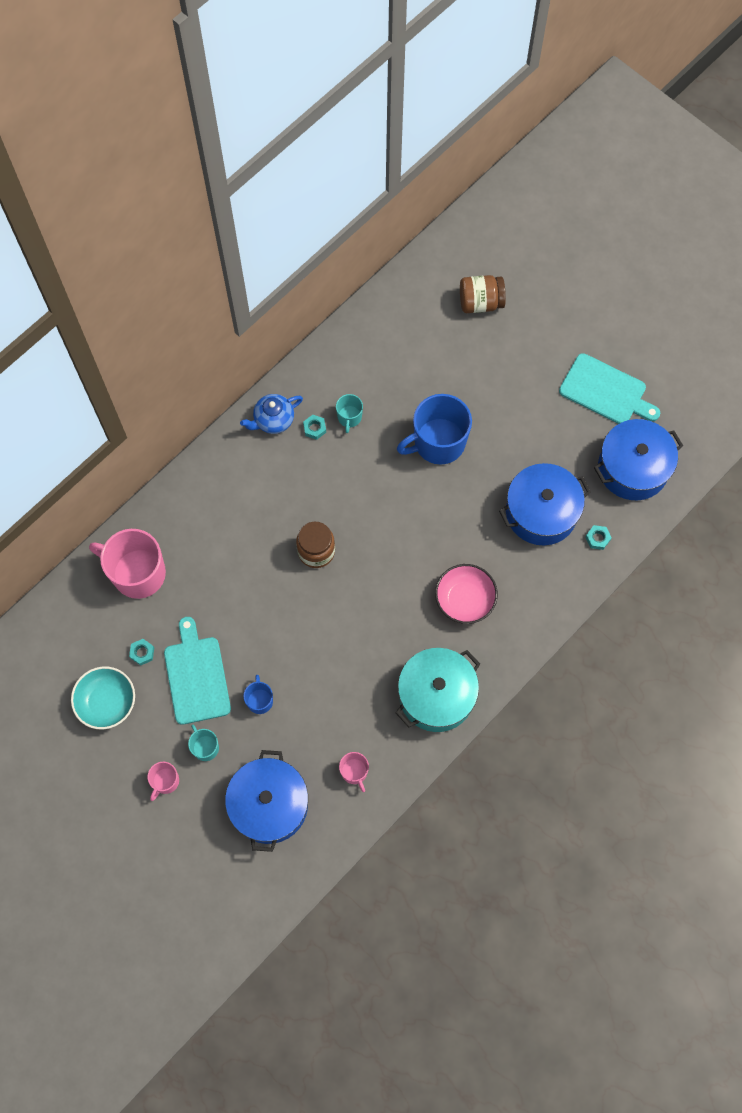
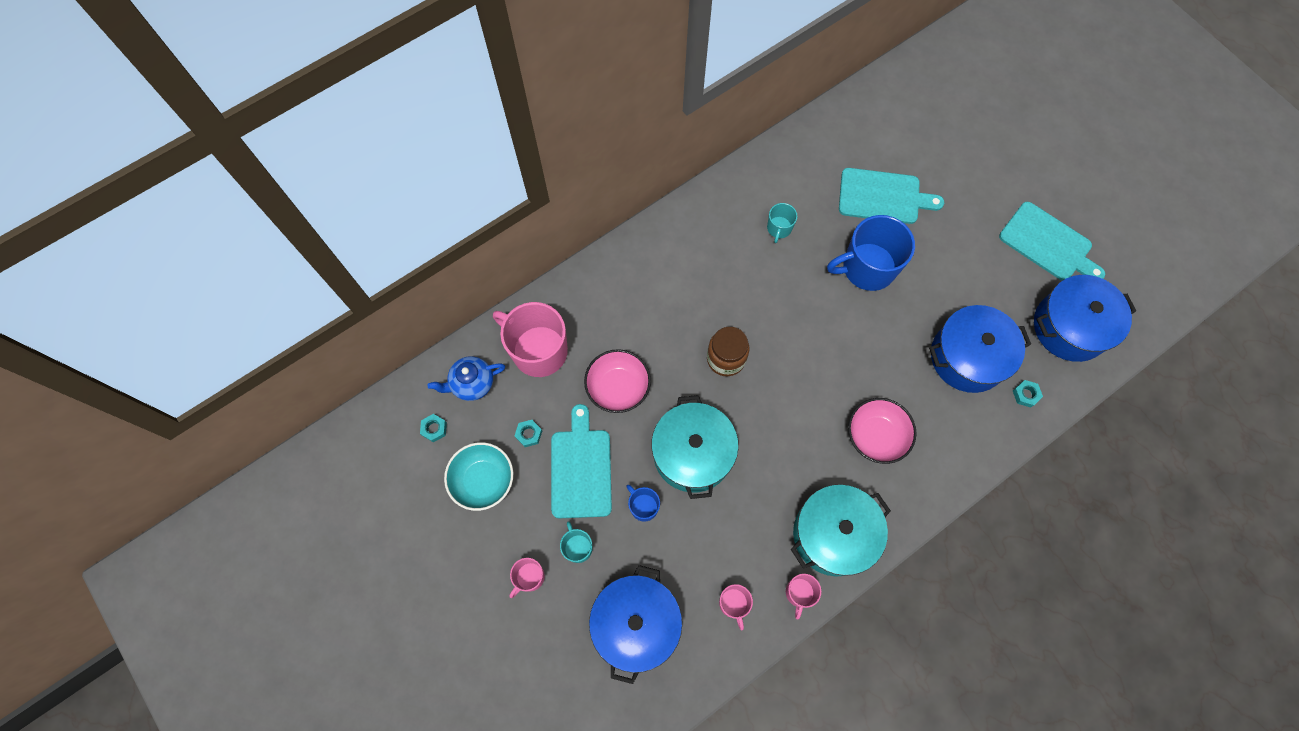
camera: 10 degrees right, 0 degrees up
blue teapot [240,394,303,434] -> blue teapot moved to [427,356,505,401]
blue mug [243,675,273,714] -> blue mug turned 45 degrees counterclockwise [626,485,660,522]
turquoise nut [303,415,326,440] -> turquoise nut moved to [420,414,447,442]
brown jar [460,275,506,313] -> none
none -> pink bowl [584,349,651,413]
none -> turquoise pot [651,395,739,499]
none -> pink mug [786,574,821,620]
none -> turquoise cutting board [839,168,944,224]

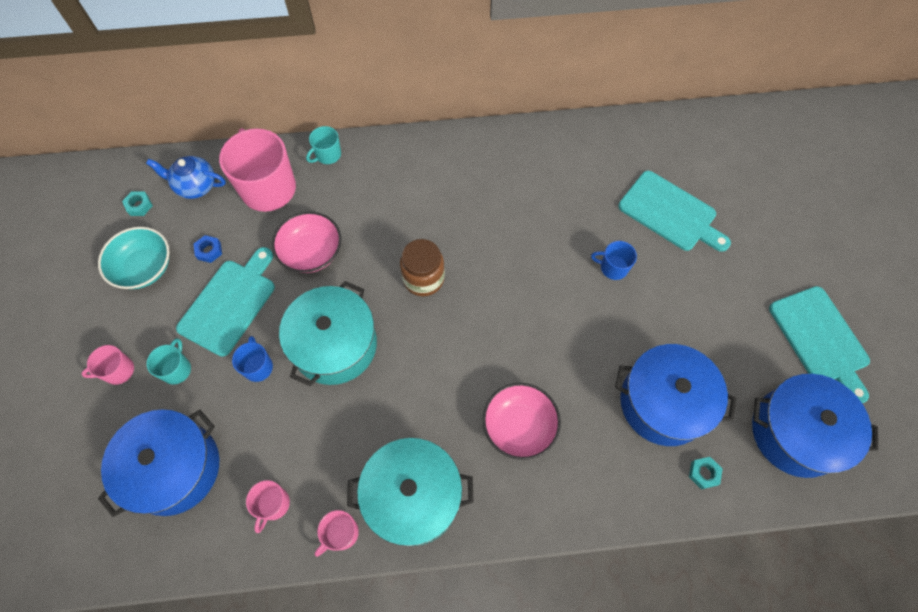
camera: 30 degrees right, 5 degrees down
turquoise nut [515,420,542,447] -> blue nut [193,235,222,263]
turquoise mug [767,203,798,243] -> turquoise mug moved to [306,126,341,164]
blue mug [827,215,915,291] -> blue mug [591,241,637,280], size x0.48

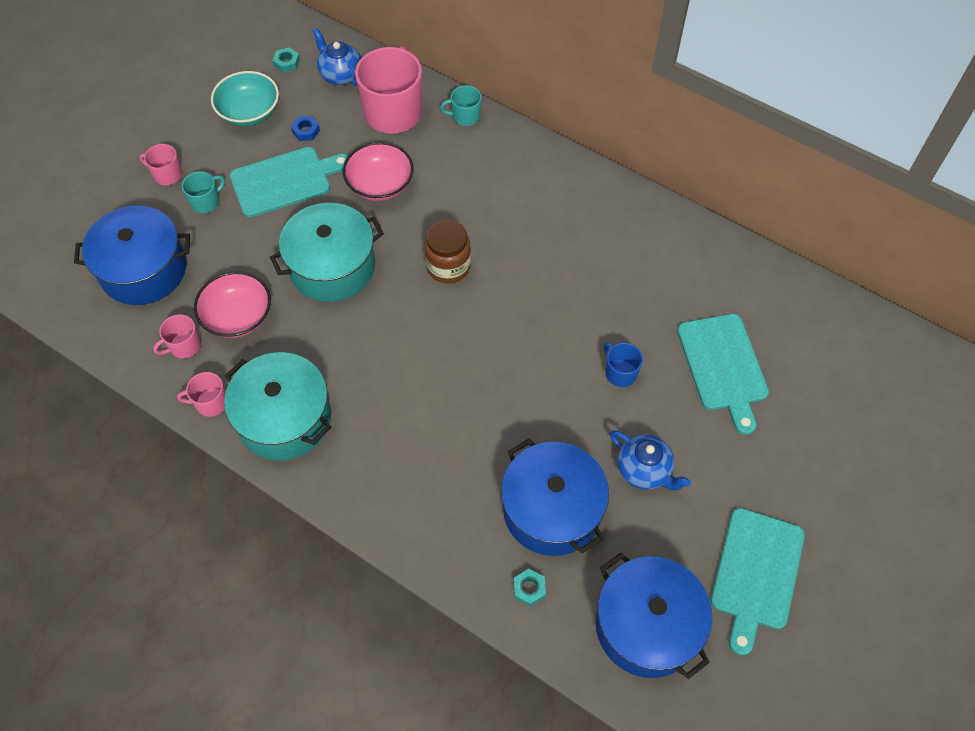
camera: 40 degrees right, 5 degrees down
blue mug [232,336,273,382] -> none
pink bowl [483,383,561,460] -> pink bowl moved to [194,271,271,338]
none -> blue teapot [610,430,691,491]

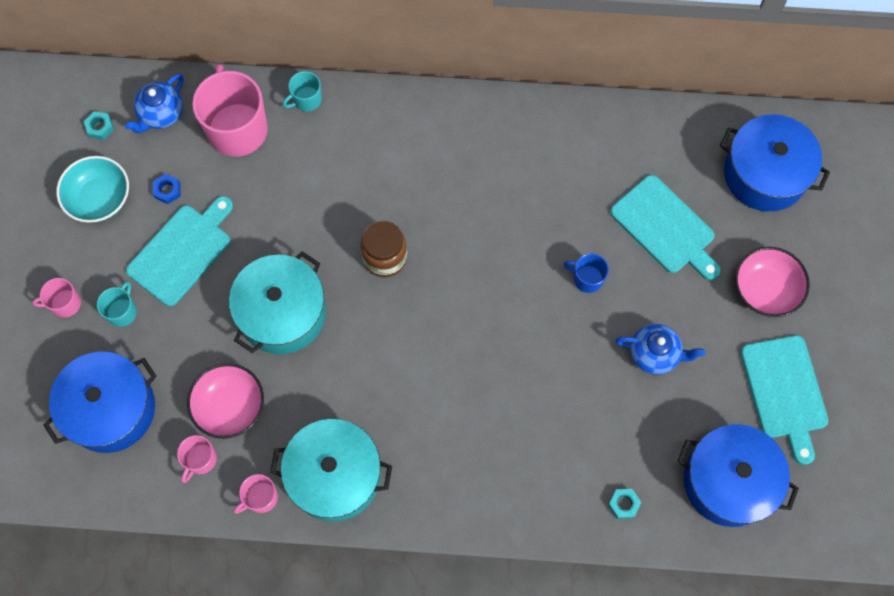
camera: 30 degrees left, 10 degrees up
blue teapot [313,28,361,87] -> blue teapot turned 75 degrees counterclockwise [125,74,184,133]
pink bowl [343,142,413,201] -> pink bowl moved to [735,247,810,317]
blue pot [501,439,609,556] -> blue pot moved to [720,115,830,211]

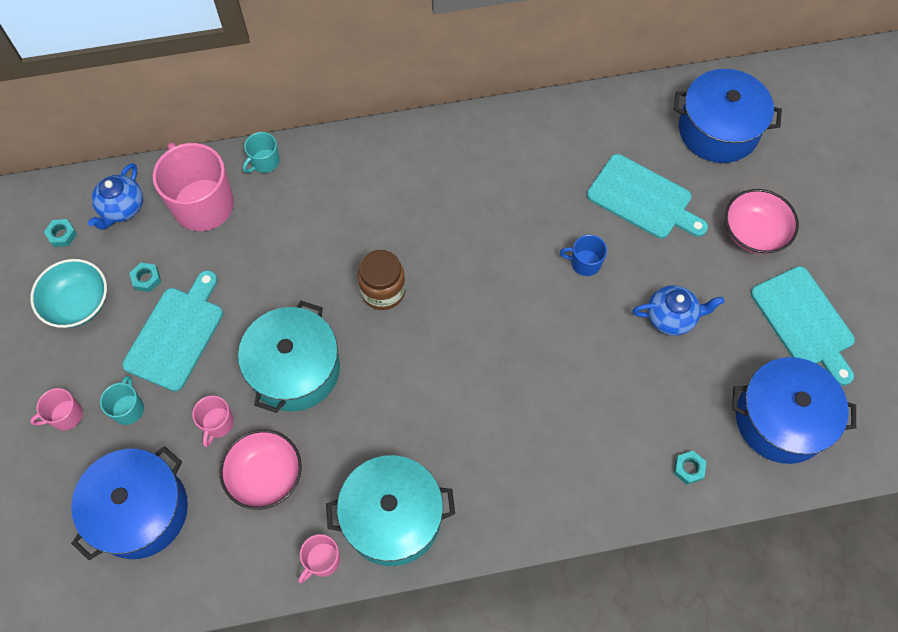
camera: 15 degrees left, 5 degrees down
blue nut [153,174,181,204] -> turquoise nut [130,263,161,292]
pink mug [177,435,217,483] -> pink mug moved to [192,396,234,447]

